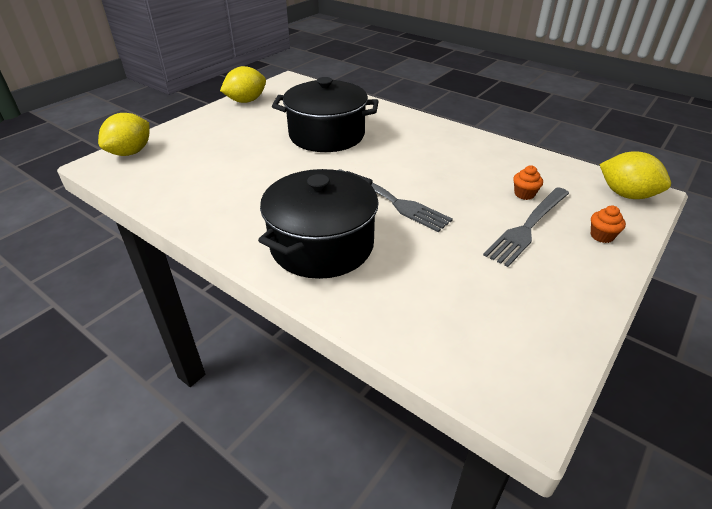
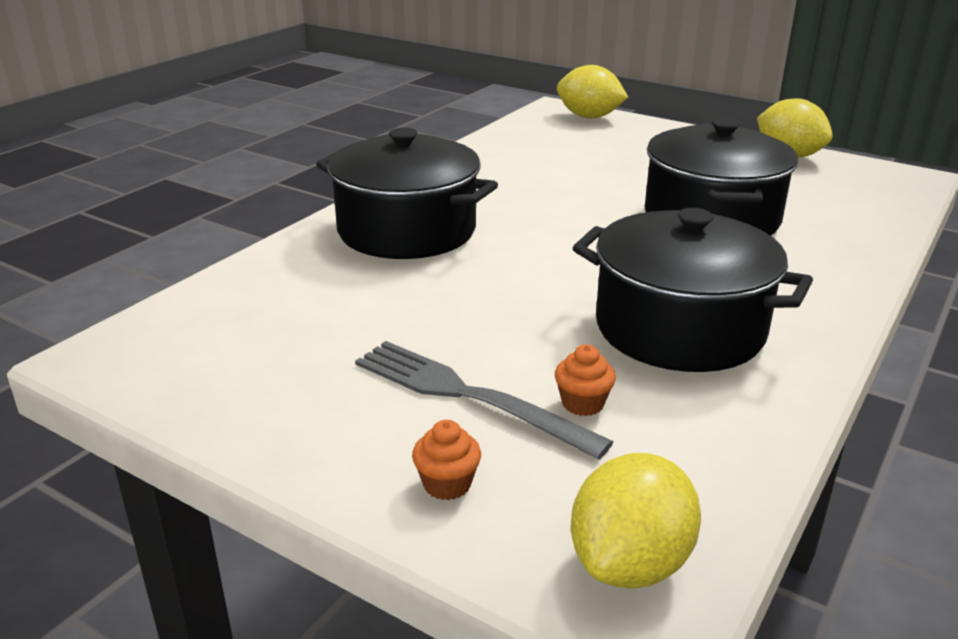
camera: 85 degrees right, 10 degrees down
grey fork [338,169,453,232] -> none
none -> black pot [573,208,813,372]

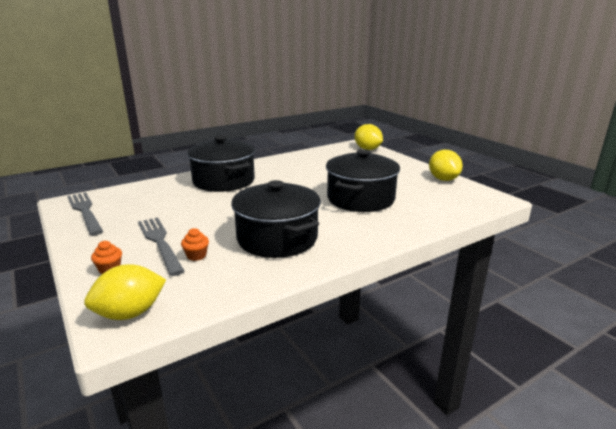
camera: 25 degrees right, 5 degrees down
none -> grey fork [67,192,103,236]

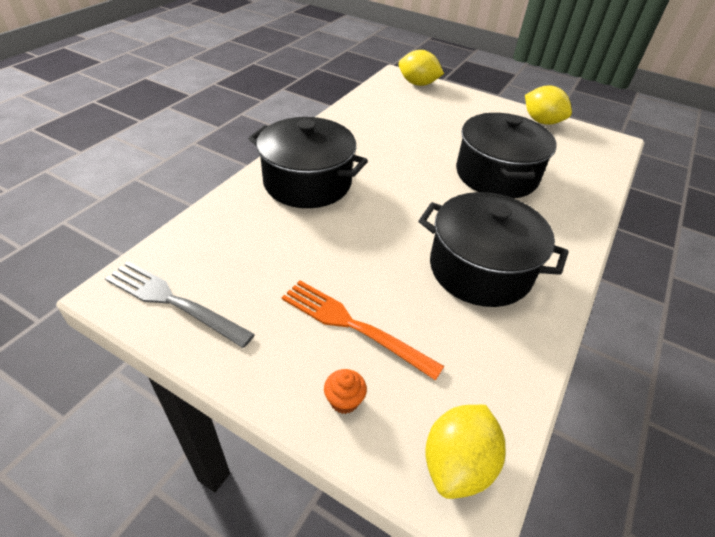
camera: 30 degrees left, 20 degrees up
grey fork [138,217,185,276] -> orange fork [282,281,444,380]
orange cupcake [181,228,209,261] -> none

